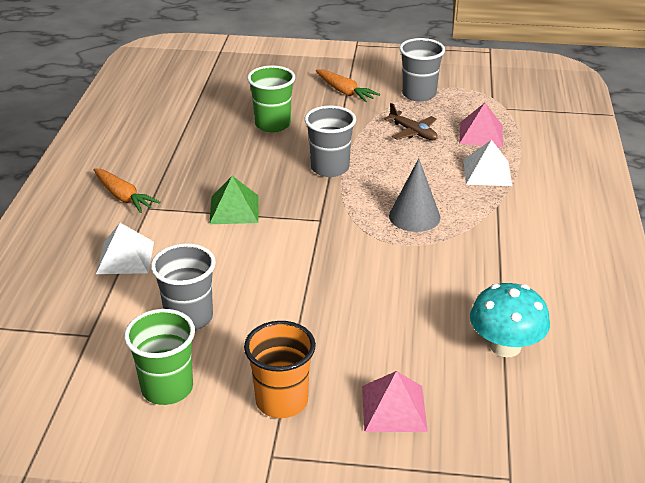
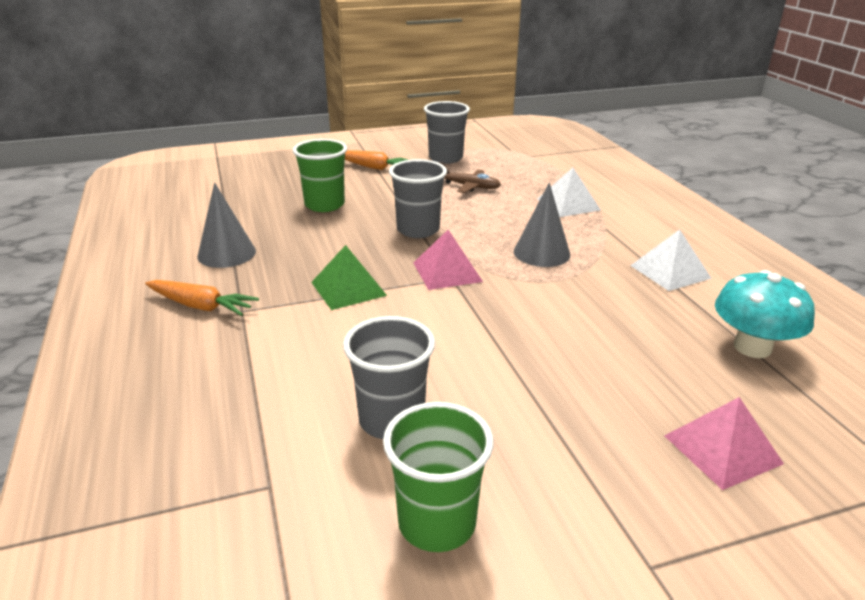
camera: 25 degrees left, 5 degrees down
white pyramid [96,223,154,274] -> white pyramid moved to [630,230,712,291]
orange cup [244,321,316,418] -> none
pink pyramid [459,103,503,147] -> pink pyramid moved to [413,230,483,290]
none -> grey cone [198,183,256,268]

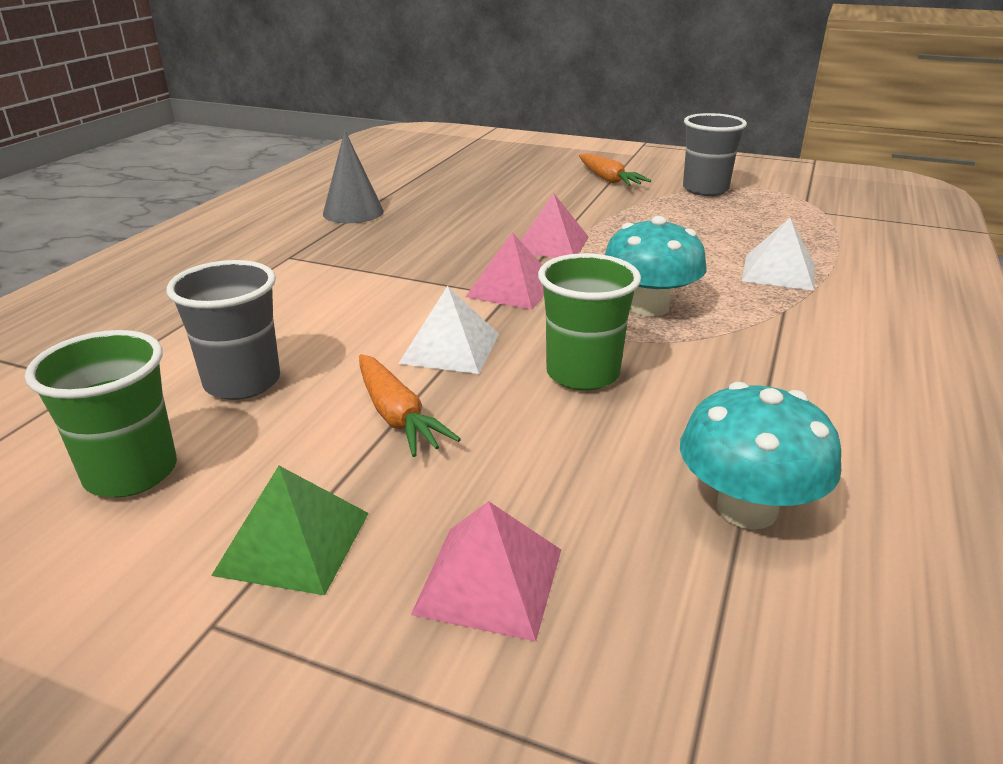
camera: 40 degrees right, 0 degrees up
orange carrot [145,280,259,316] -> orange carrot moved to [359,354,461,457]
green cup [293,139,347,212] -> green cup moved to [538,253,641,391]
green pyramid [311,245,387,310] -> green pyramid moved to [211,466,369,595]
grey cup [389,159,447,238] -> pink pyramid [521,193,589,258]
brown plane [439,162,501,193] -> none
grey cone [514,183,570,267] -> turquoise mushroom [605,216,706,317]
white pyramid [630,230,712,291] -> white pyramid moved to [398,286,499,374]

